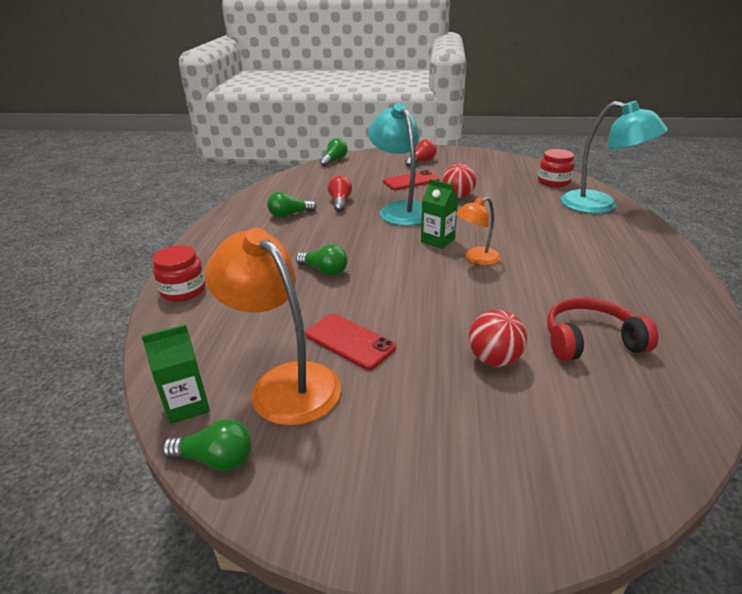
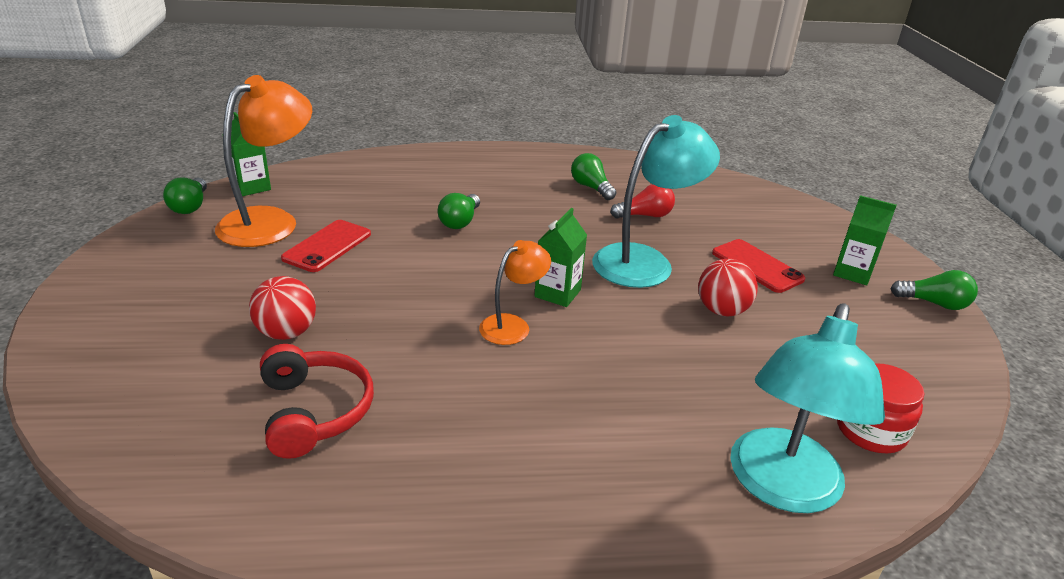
camera: 75 degrees right, 0 degrees up
red jar [153,245,206,302] -> none
green light bulb [320,138,348,166] -> green light bulb moved to [891,270,978,310]
red light bulb [405,139,437,167] -> green carton [833,195,897,285]
orange lamp [456,197,501,265] -> orange lamp turned 90 degrees clockwise [479,240,551,345]

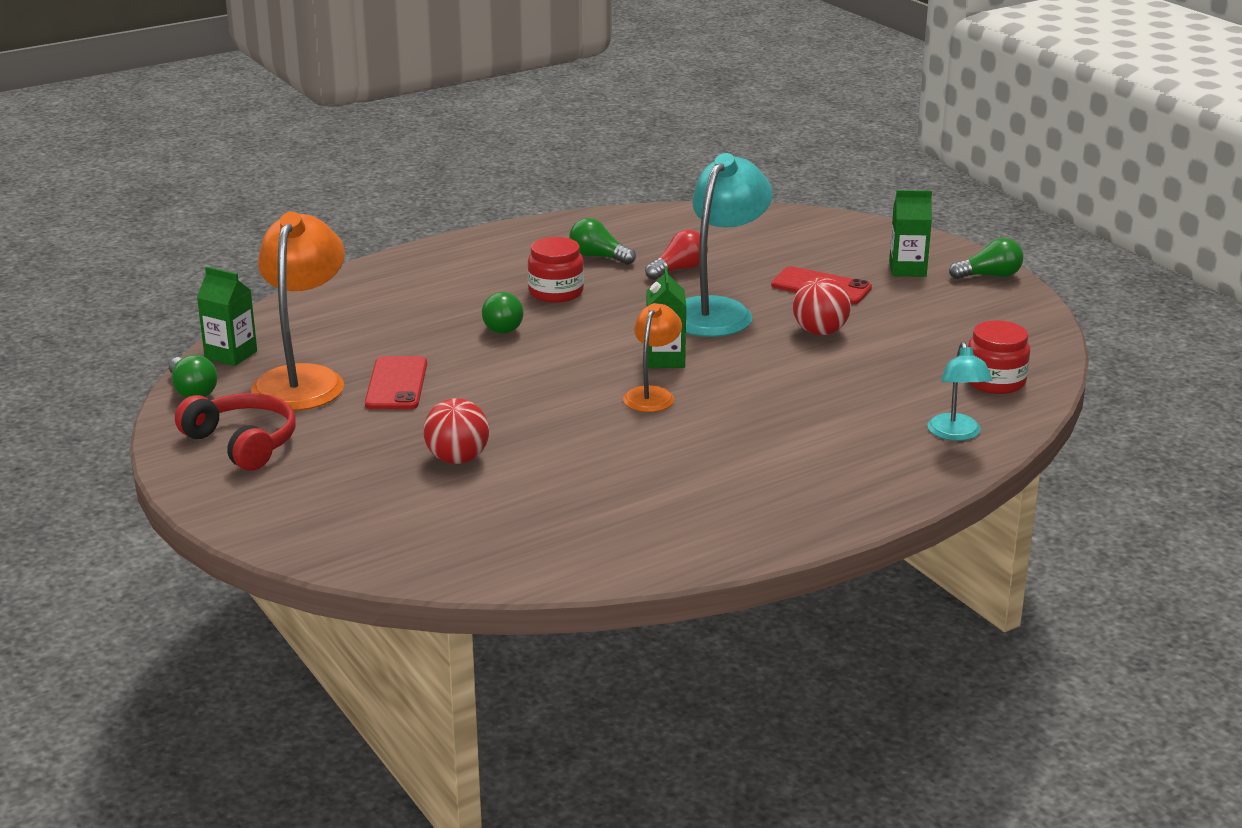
camera: 25 degrees left, 5 degrees down
red headphones [260,344,374,459] -> red headphones moved to [175,393,296,471]
turquoise lamp [730,304,885,513] -> turquoise lamp [927,342,993,441], size x0.55
none -> red jar [528,237,584,303]

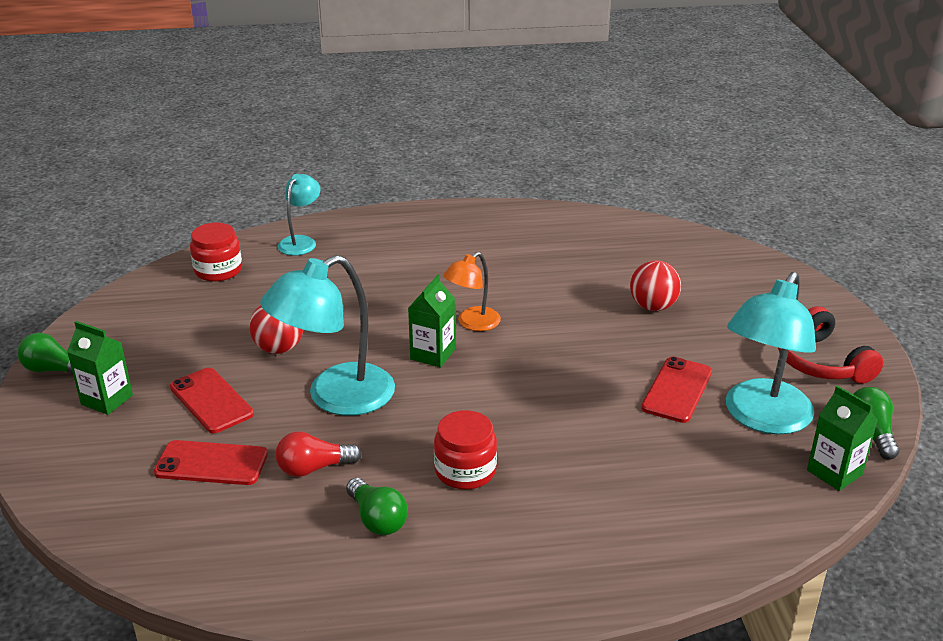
camera: 155 degrees left, 5 degrees up
orange lamp [251,212,345,411] -> turquoise lamp [726,272,816,435]
green light bulb [482,292,524,334] -> none
none -> red phone [154,440,268,485]

